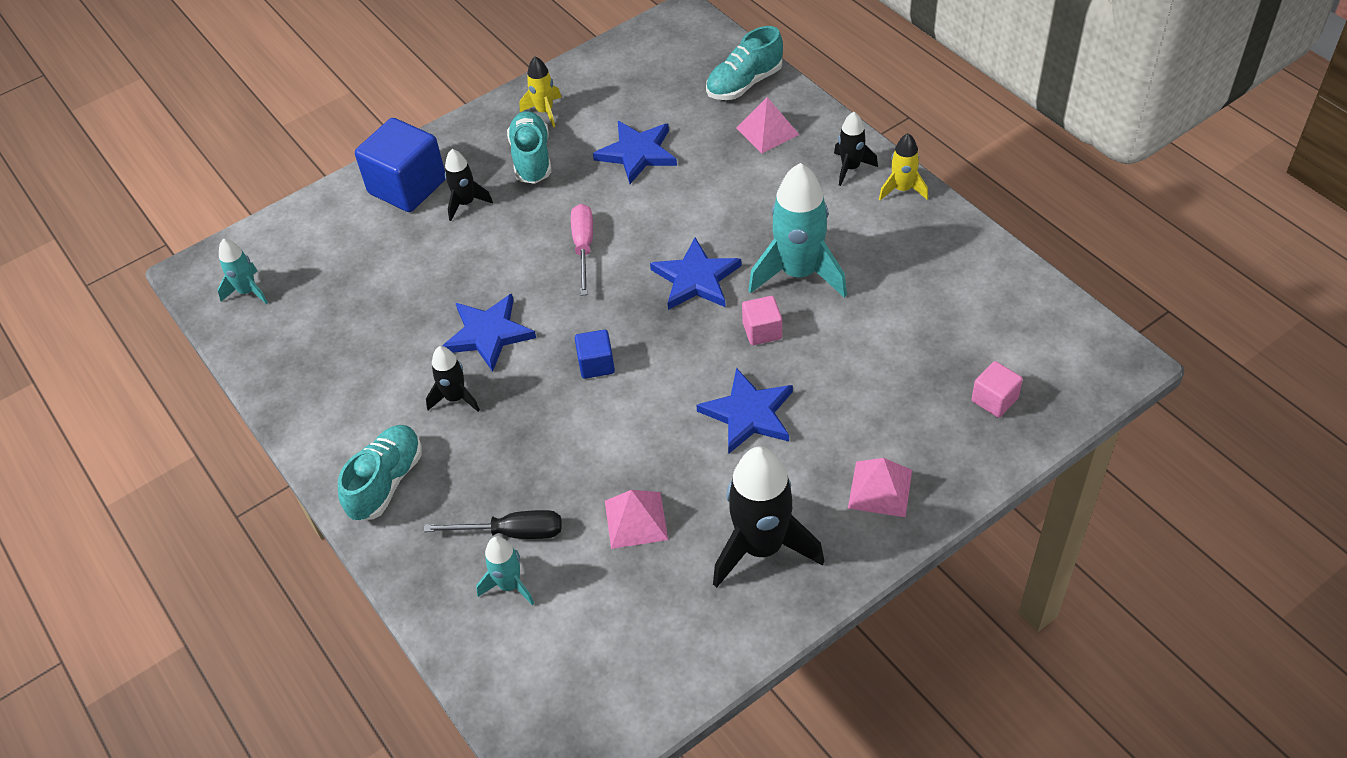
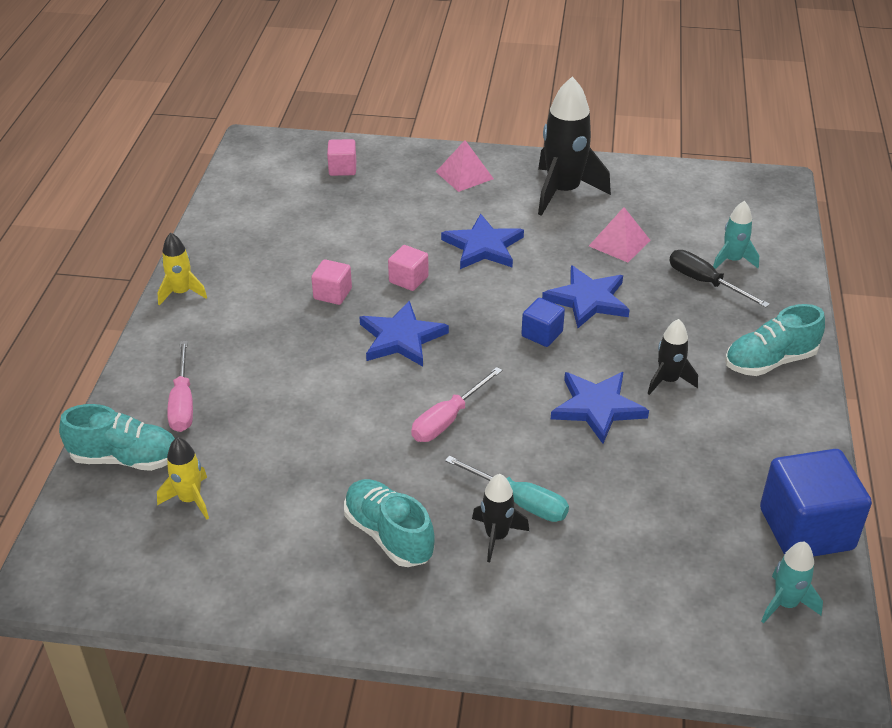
camera: 140 degrees left, 10 degrees down
blue cube [355,118,445,212] -> blue cube moved to [760,449,872,557]
turquoise shoe [507,111,551,184] -> turquoise shoe turned 105 degrees clockwise [344,479,435,567]
yellow rocket [519,56,562,127] -> yellow rocket moved to [157,437,209,520]
blue star [593,121,677,184] -> blue star moved to [542,265,630,328]
pink pyramid [736,97,799,153] -> pink screwdriver [167,341,193,432]
turquoise rocket [748,163,847,298] -> pink cube [311,259,352,305]
black rocket [834,112,878,186] -> none
none -> turquoise screwdriver [445,456,569,522]

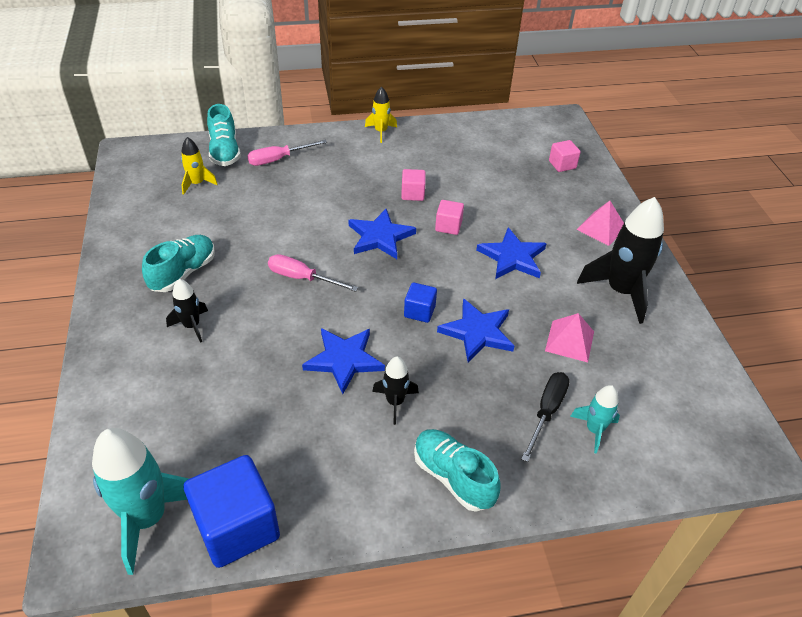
camera: 70 degrees right, 5 degrees up
turquoise screwdriver [445,456,569,522] -> none
turquoise rocket [761,542,823,623] -> turquoise rocket [92,428,189,575], size x1.91

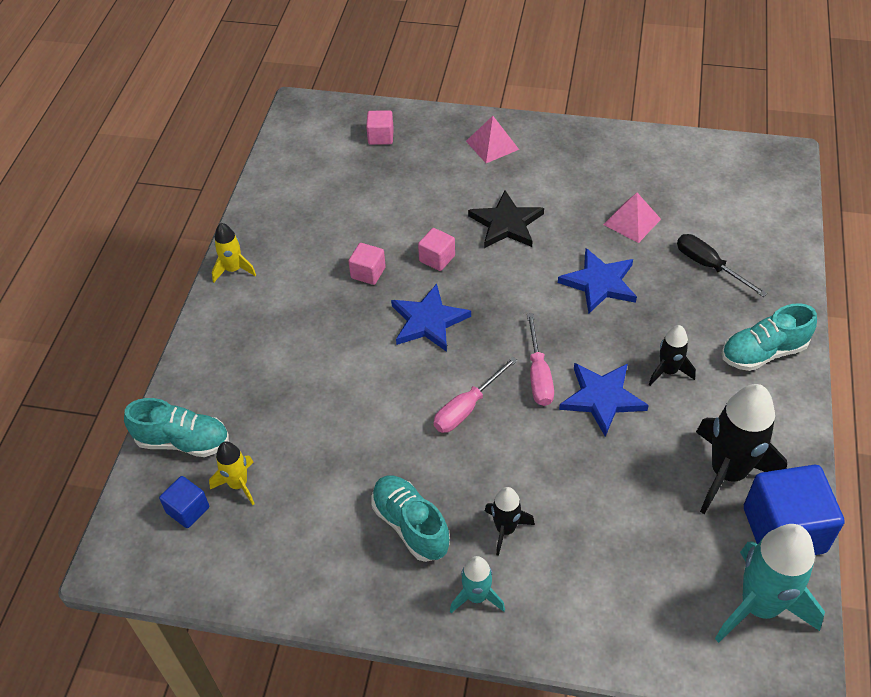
camera: 65 degrees left, 5 degrees up
pink screwdriver [247,140,327,166] -> pink screwdriver moved to [527,313,554,406]
blue cube [404,282,437,323] -> blue cube moved to [159,476,209,528]
blue star [476,227,547,279] -> black star [468,191,544,248]
turquoise rocket [570,385,620,453] -> turquoise rocket moved to [450,556,505,613]
black rocket [577,197,664,324] -> black rocket moved to [696,384,787,514]

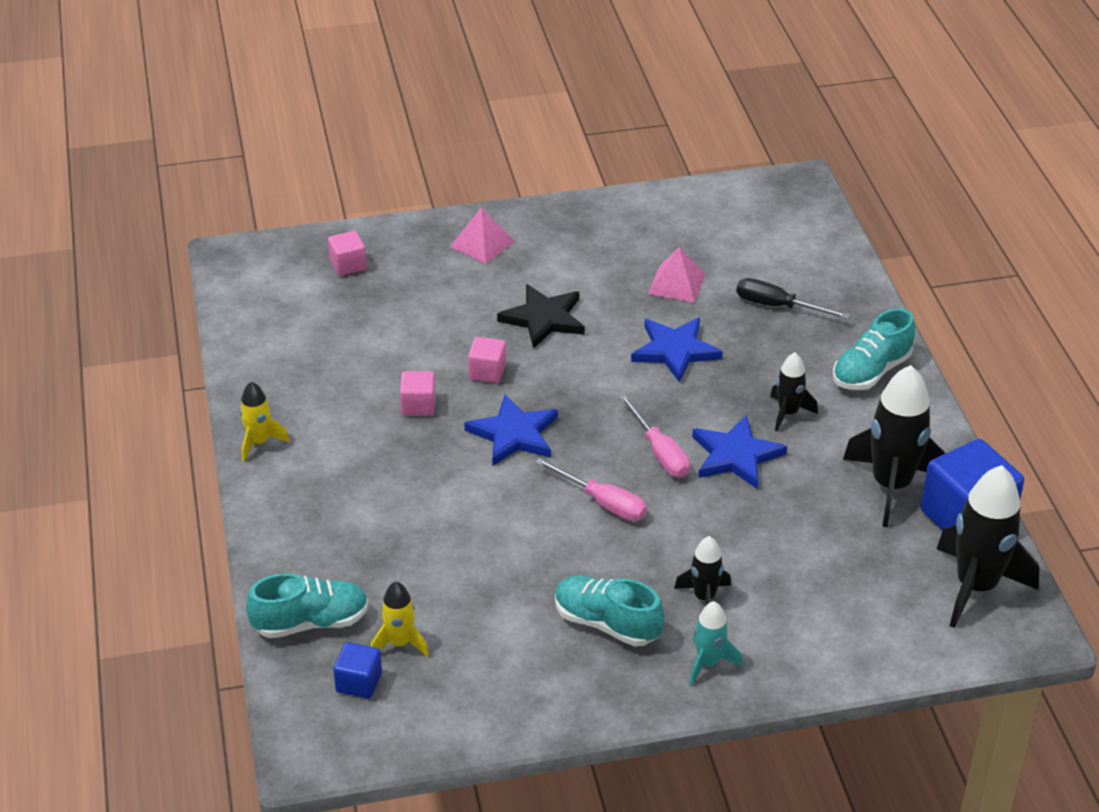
camera: 25 degrees left, 10 degrees down
pink screwdriver [434,357,518,433] -> pink screwdriver turned 75 degrees counterclockwise [535,458,647,521]
turquoise rocket [715,524,825,643] -> black rocket [937,465,1039,628]

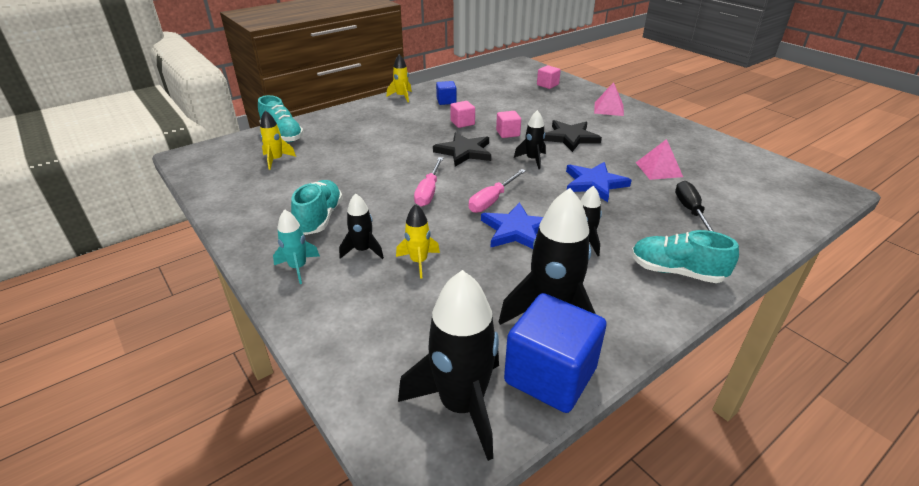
camera: 65 degrees right, 5 degrees down
blue cube [333,642,382,699] -> blue cube moved to [436,81,457,105]
blue star [464,394,558,466] -> black star [433,132,491,167]
none -> yellow rocket [396,204,440,279]
none -> black rocket [514,110,546,169]

